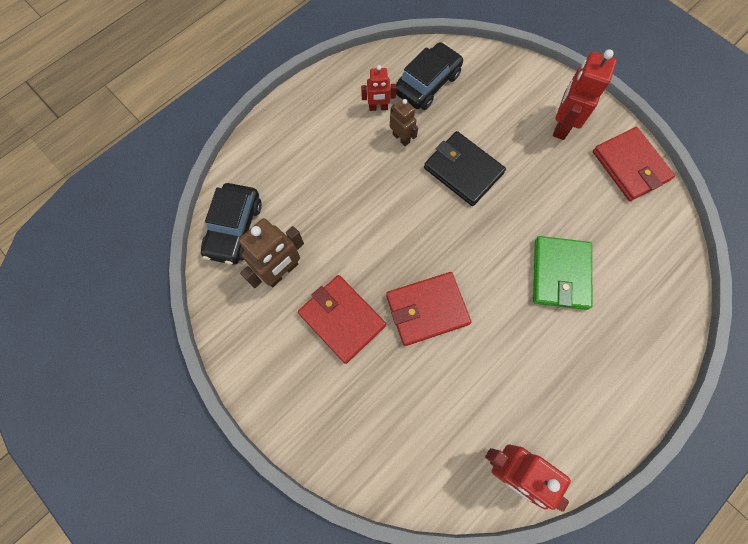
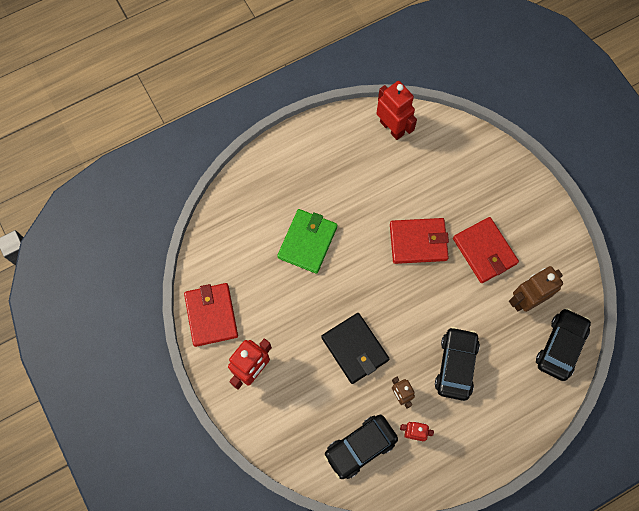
camera: 165 degrees left, 0 degrees up
none -> black car [435,327,480,401]

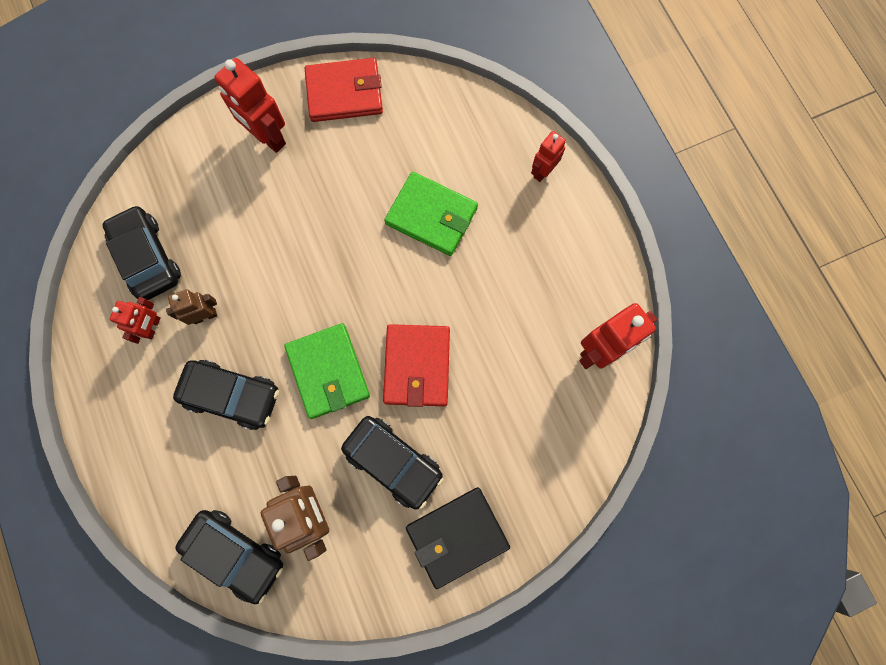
camera: 95 degrees right, 5 degrees up
black wallet [321,313,389,384] -> black wallet moved to [406,487,510,589]
red wallet [453,217,519,283] -> black car [341,416,444,510]
none -> green wallet [284,323,370,419]
none -> red robot [531,131,566,182]

